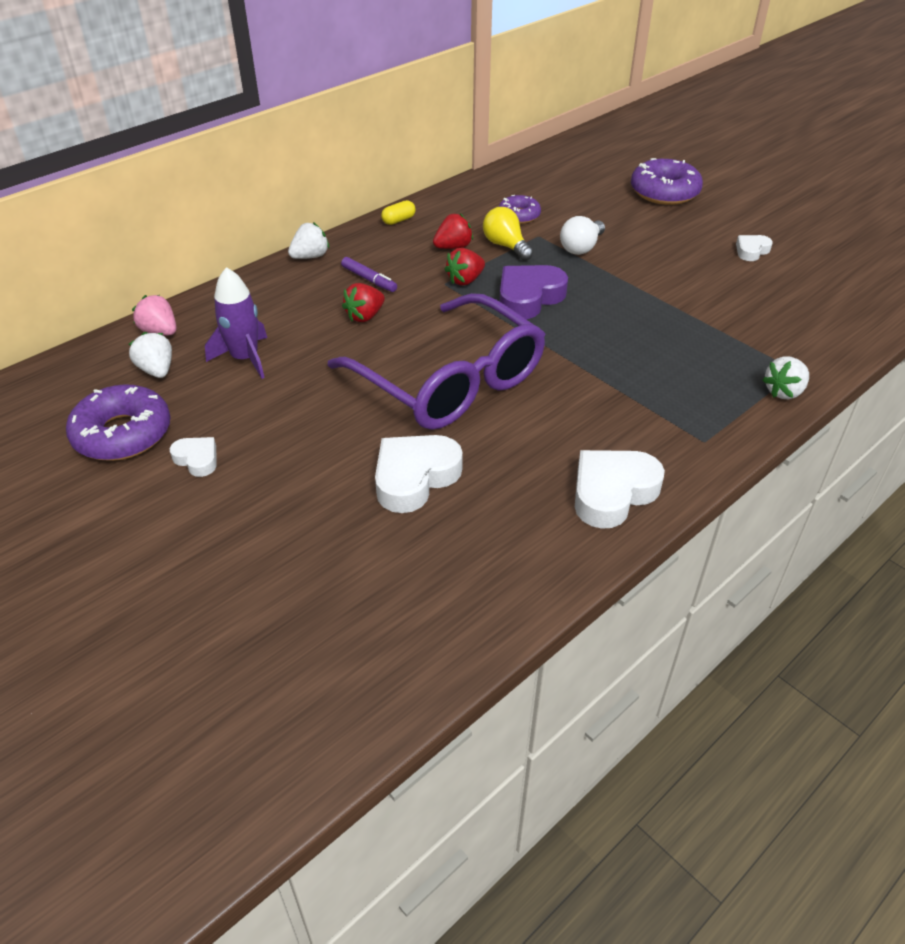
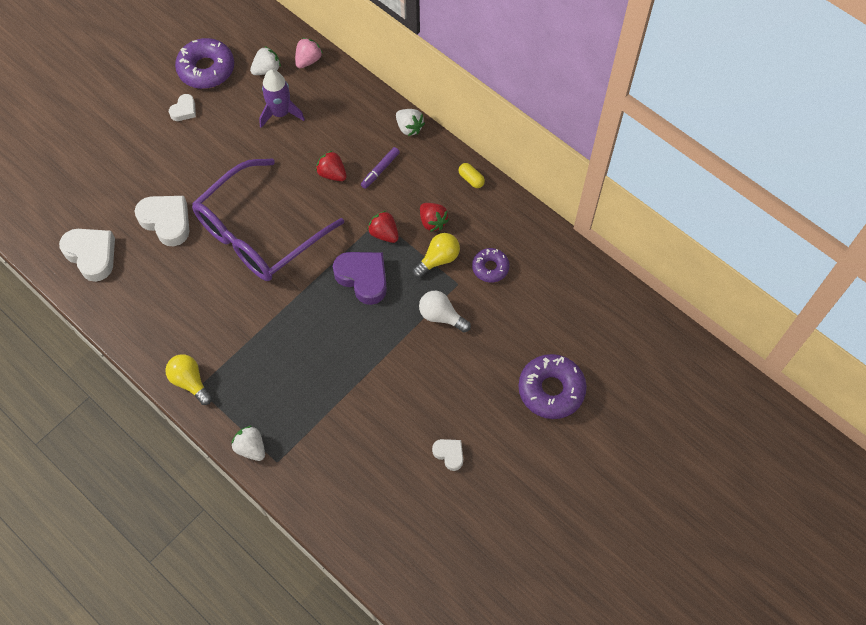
camera: 85 degrees right, 20 degrees up
white heart [575,450,665,529] -> white heart moved to [59,229,115,282]
none -> yellow light bulb [165,354,212,405]

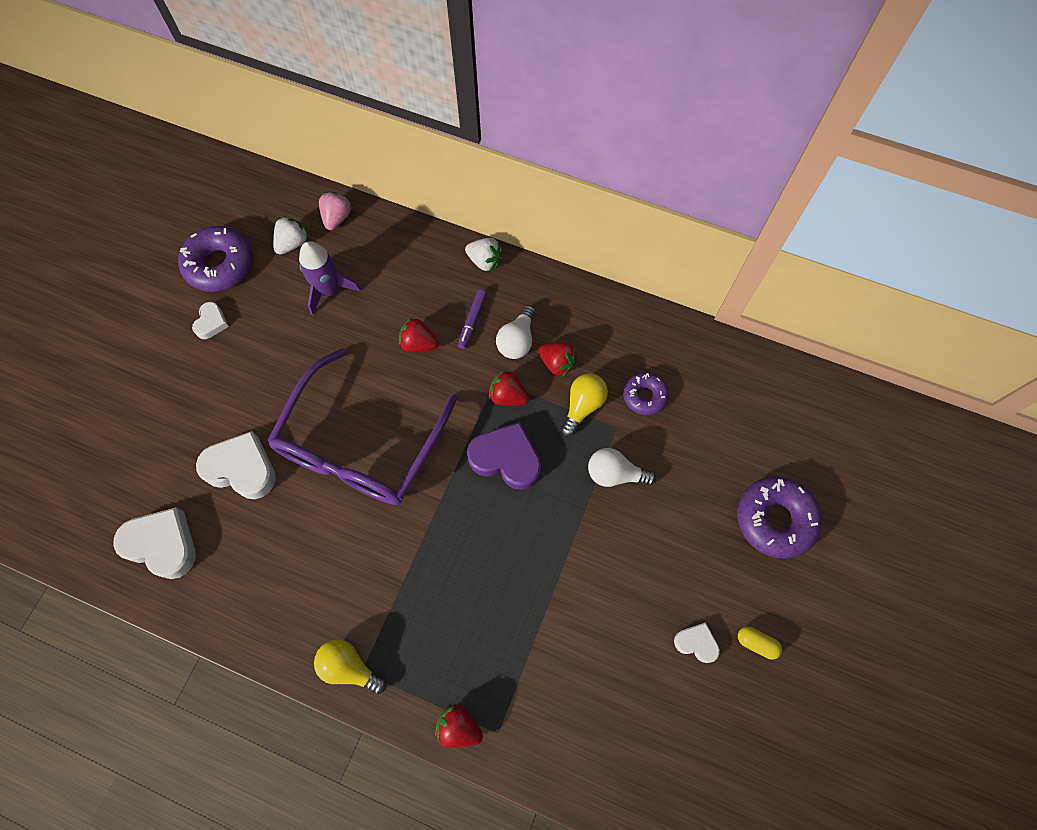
camera: 20 degrees left, 5 degrees up
white strawberry [231,426,265,461] -> red strawberry [435,704,483,748]
yellow capsule [459,163,485,188] -> yellow capsule moved to [738,626,782,660]
none -> white light bulb [496,305,535,359]

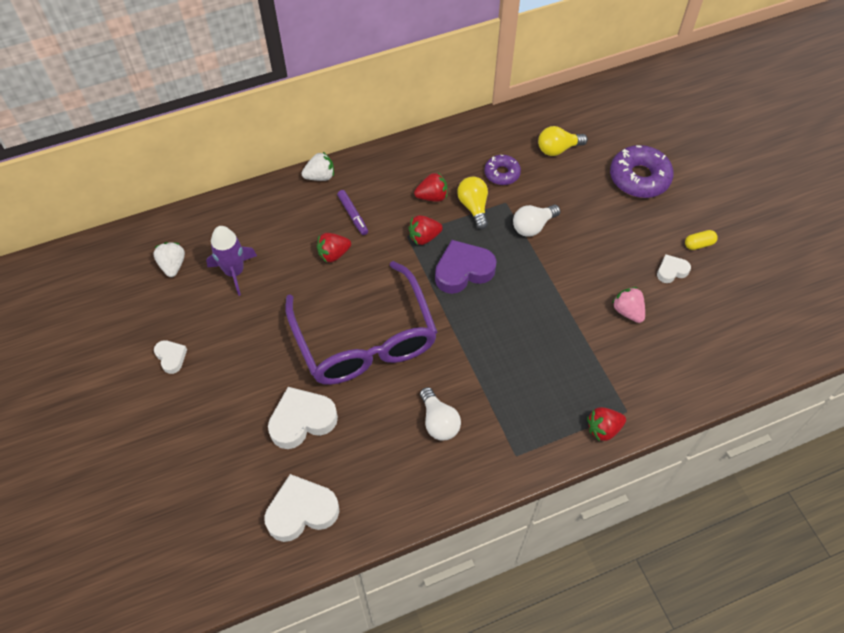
camera: 45 degrees left, 10 degrees down
purple donut [178,226,253,292] -> none
yellow light bulb [314,639,387,694] -> yellow light bulb moved to [538,126,588,156]
pink strawberry [319,192,352,230] -> pink strawberry moved to [612,287,645,323]
white light bulb [496,305,535,359] -> white light bulb moved to [420,387,461,441]

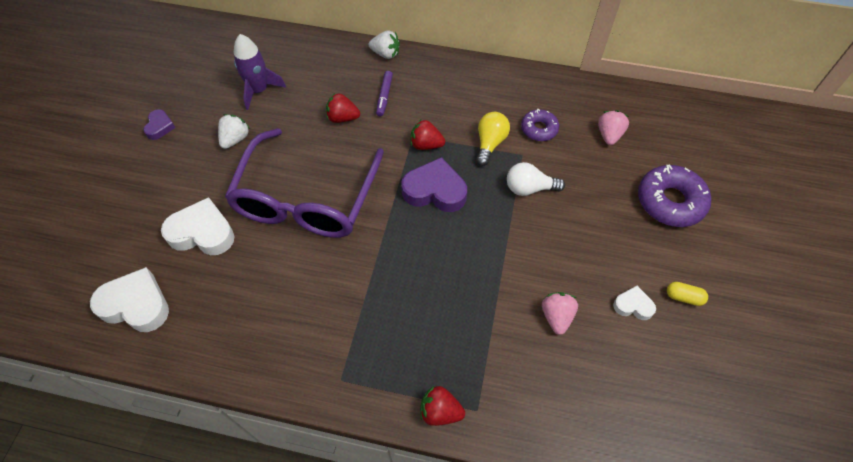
camera: 35 degrees right, 0 degrees up
white strawberry [153,242,185,277] -> white strawberry moved to [218,114,250,149]
white heart [154,340,187,374] -> purple heart [143,109,175,140]
red strawberry [414,172,447,202] -> none
white light bulb [420,387,461,441] -> none
yellow light bulb [538,126,588,156] -> pink strawberry [598,110,629,145]

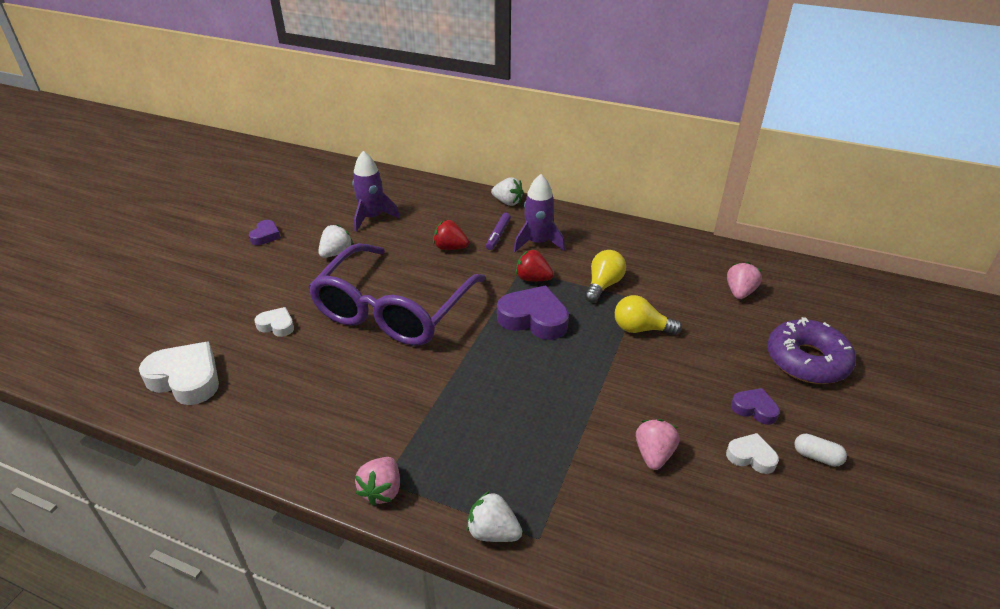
camera: 10 degrees right, 20 degrees down
white heart [161,197,234,255] -> white heart [255,307,294,337], size x0.54
red strawberry [420,386,465,426] -> white strawberry [467,491,522,542]
white light bulb [507,162,565,196] -> yellow light bulb [615,295,682,335]
purple donut [521,109,559,141] -> none
yellow capsule [667,282,708,306] -> white capsule [794,434,847,466]
none -> pink strawberry [355,457,400,506]
none -> purple rocket [514,174,565,252]
none -> purple heart [731,388,780,425]

